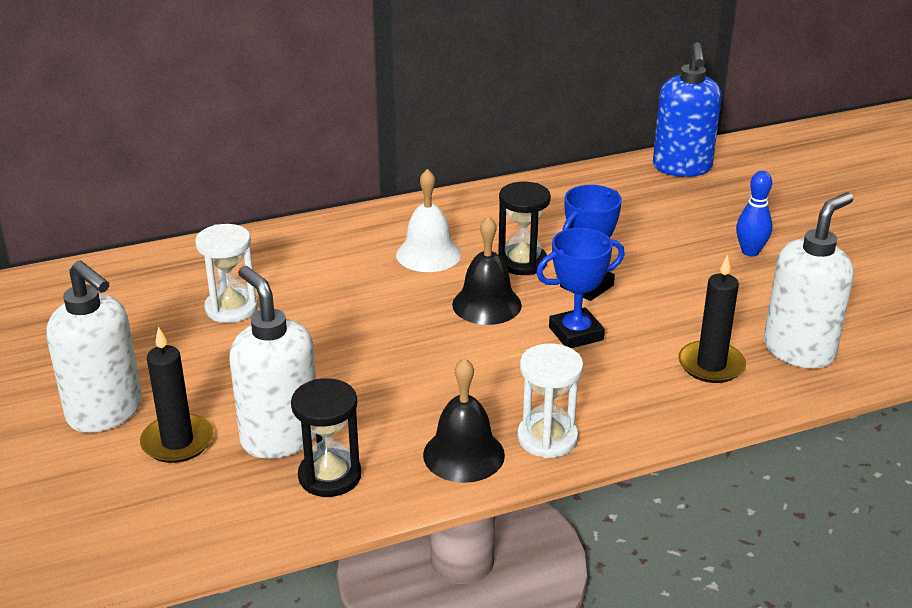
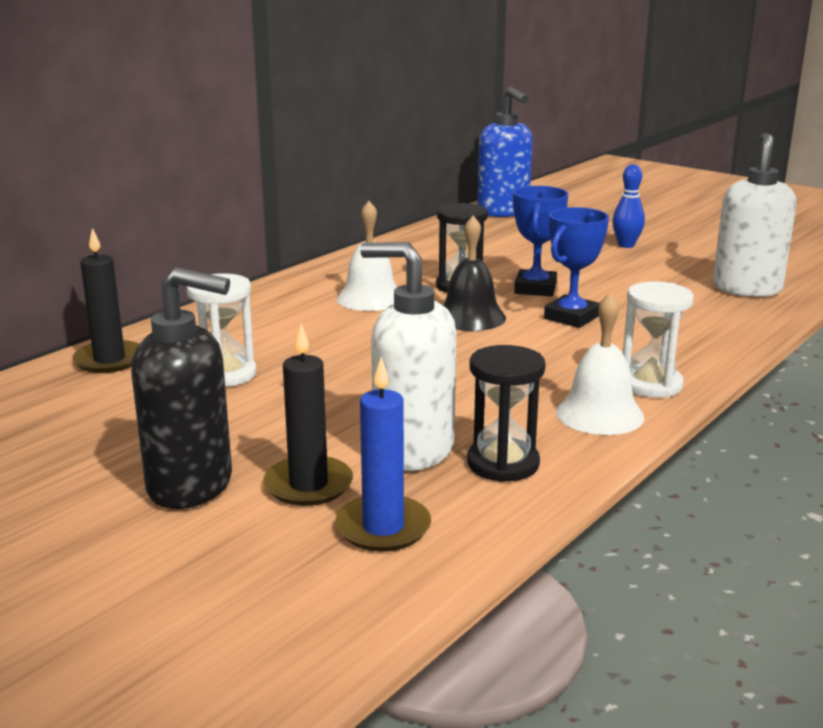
camera: 30 degrees left, 10 degrees down
white soap dispenser [46,260,142,433] -> black soap dispenser [131,267,232,509]
black bell [423,358,505,483] -> white bell [556,293,644,435]
black candle [678,255,746,383] -> black candle moved to [72,228,139,373]
none -> blue candle [335,357,431,552]

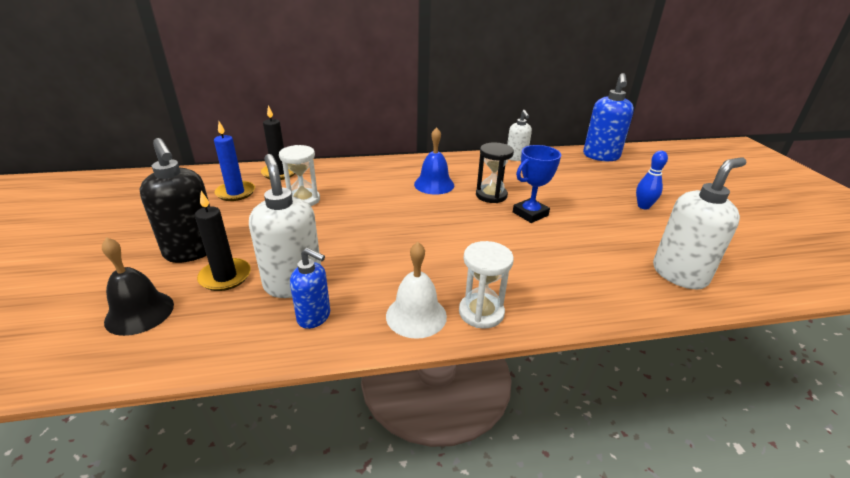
camera: 40 degrees right, 10 degrees up
blue candle [335,357,431,552] -> blue candle moved to [214,121,255,201]
white bell [337,201,397,311] -> blue bell [414,127,454,195]
black bell [443,216,506,331] -> black bell moved to [102,237,174,336]
black hourglass [467,345,546,482] -> blue soap dispenser [290,248,330,329]
blue trophy [544,207,609,328] -> none
none -> white soap dispenser [507,110,532,161]

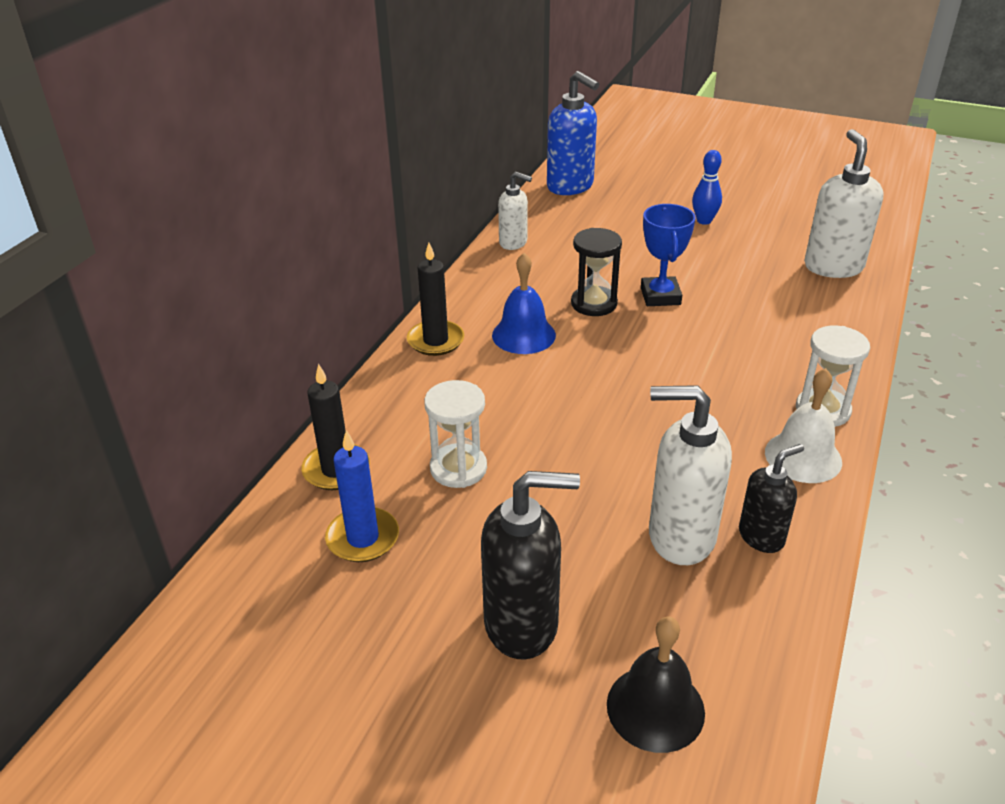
camera: 55 degrees left, 5 degrees up
black candle [195,191,251,291] -> black candle moved to [407,243,465,356]
blue soap dispenser [290,248,330,329] -> black soap dispenser [739,444,804,553]

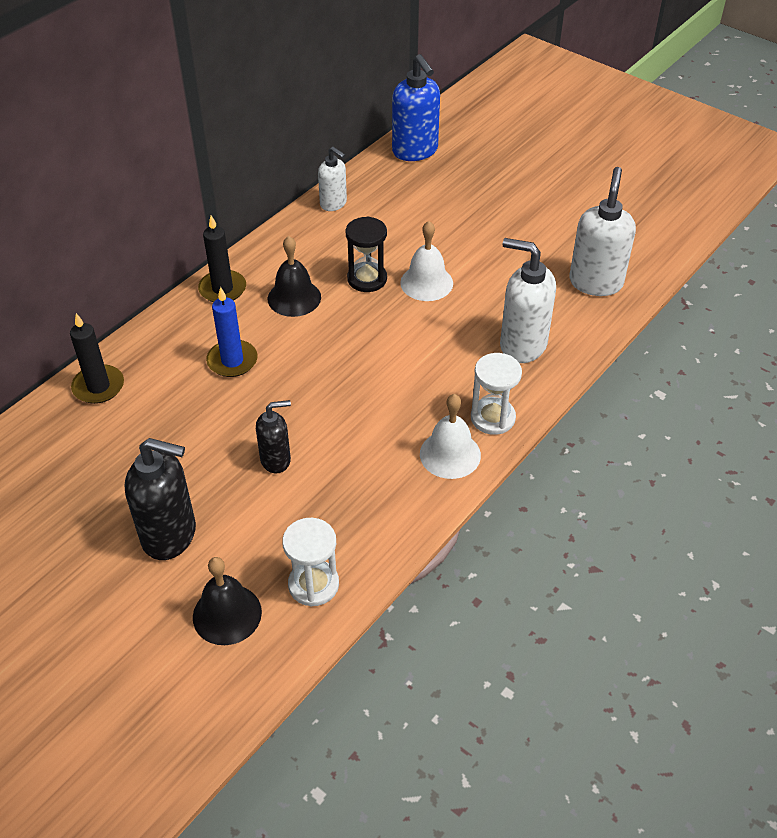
camera: 15 degrees right, 10 degrees up
blue candle [325,430,399,562] -> blue candle moved to [206,287,258,377]
white hourglass [424,380,487,488] -> white hourglass moved to [282,518,339,606]
blue bell [492,253,556,354] -> black bell [268,236,321,317]
blue trophy [641,204,696,306] -> white bell [400,221,453,301]
white soap dispenser [649,385,732,565] -> white soap dispenser moved to [500,238,556,363]
blue bowling pin [692,150,722,225] -> none
black soap dispenser [739,444,804,553] -> black soap dispenser moved to [256,400,291,474]

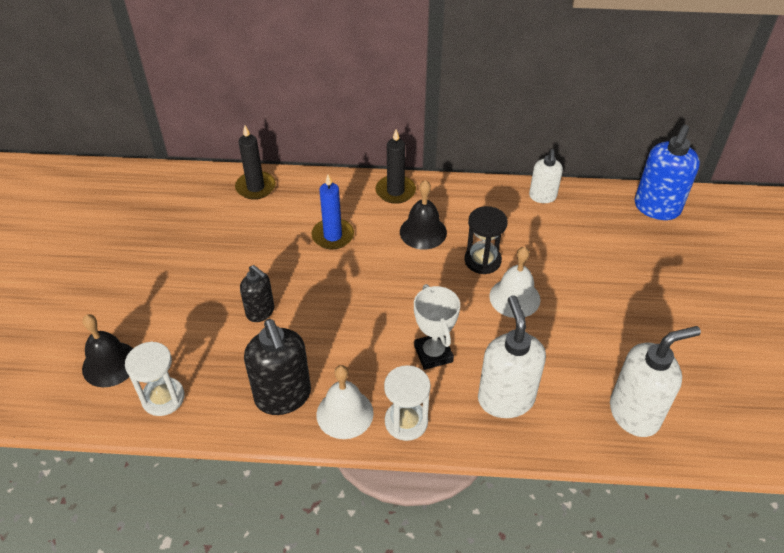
camera: 55 degrees right, 0 degrees up
black soap dispenser [125,438,196,560] -> black soap dispenser moved to [244,319,311,415]
none -> white trophy [414,284,460,370]

